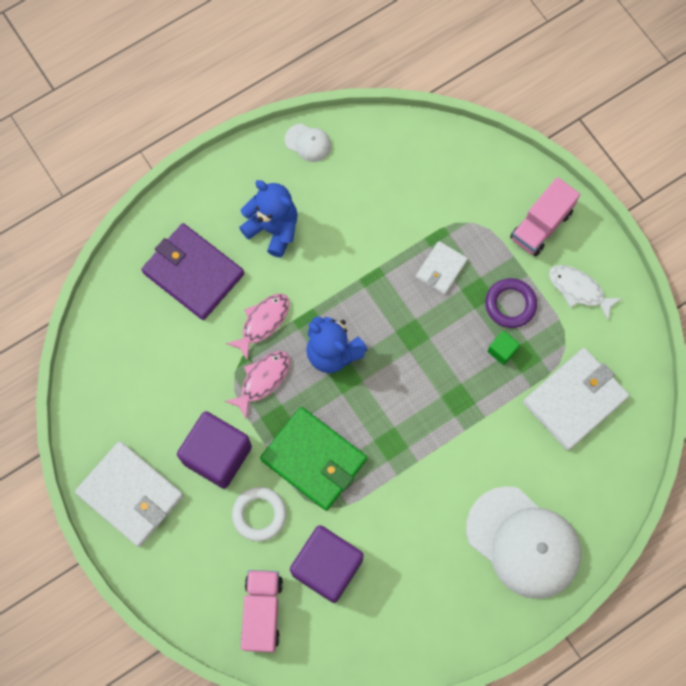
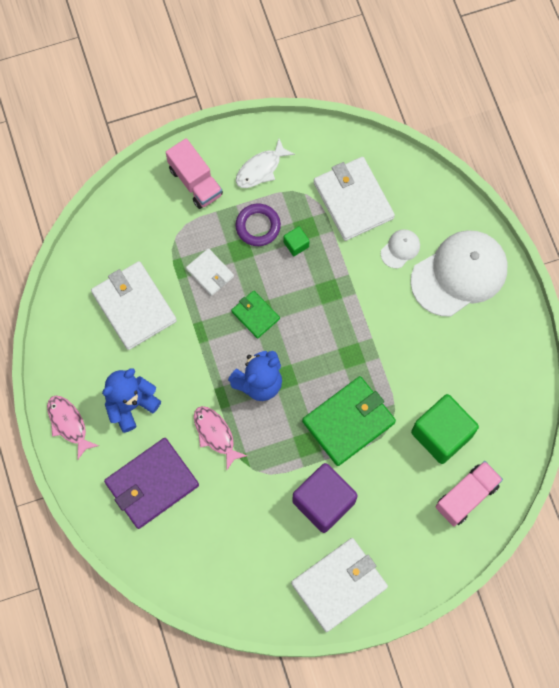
camera: 75 degrees left, 0 degrees up
pink fish [225,351,290,419] -> pink fish moved to [47,396,99,460]
white ring [232,487,286,541] -> none
pink truck [241,570,283,652] -> pink truck turned 120 degrees clockwise [435,461,503,527]
white cap [285,124,331,162] -> white cap moved to [381,229,420,268]
purple cube [290,525,364,603] -> green cube [411,394,479,464]
none -> white wallet [91,261,177,350]
none -> green wallet [231,291,280,339]

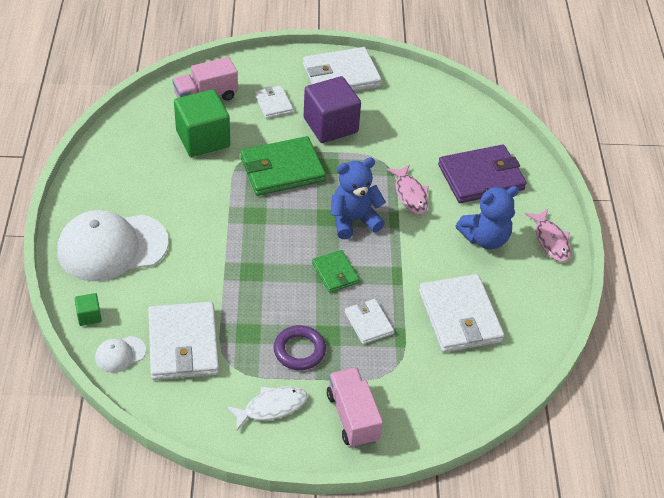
camera: 165 degrees left, 25 degrees down
green cube [284,226,310,256] -> green cube moved to [75,293,102,326]
white cap [381,229,420,268] -> white cap moved to [95,336,146,373]
none -> white wallet [254,86,293,118]

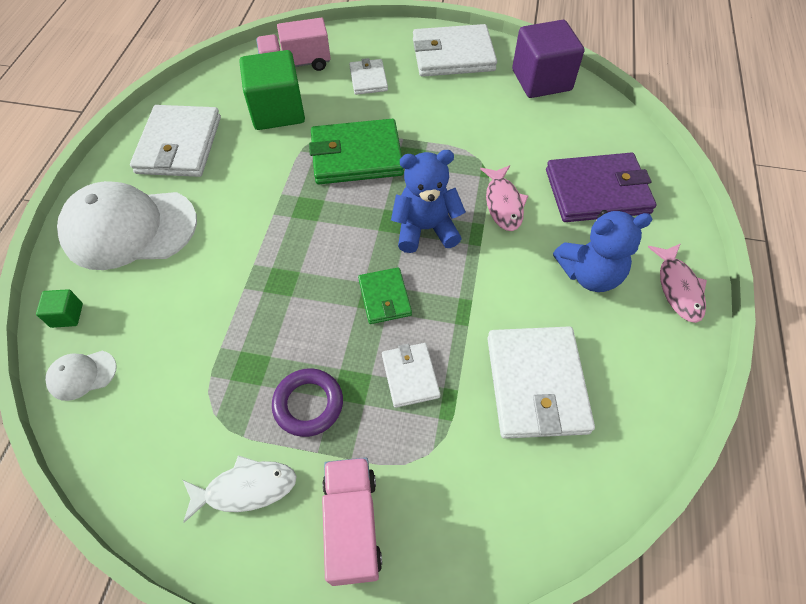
camera: 15 degrees right, 10 degrees up
white wallet [148,302,219,380] -> white wallet moved to [130,105,221,177]
purple cube [304,76,361,143] -> purple cube moved to [512,20,584,98]

